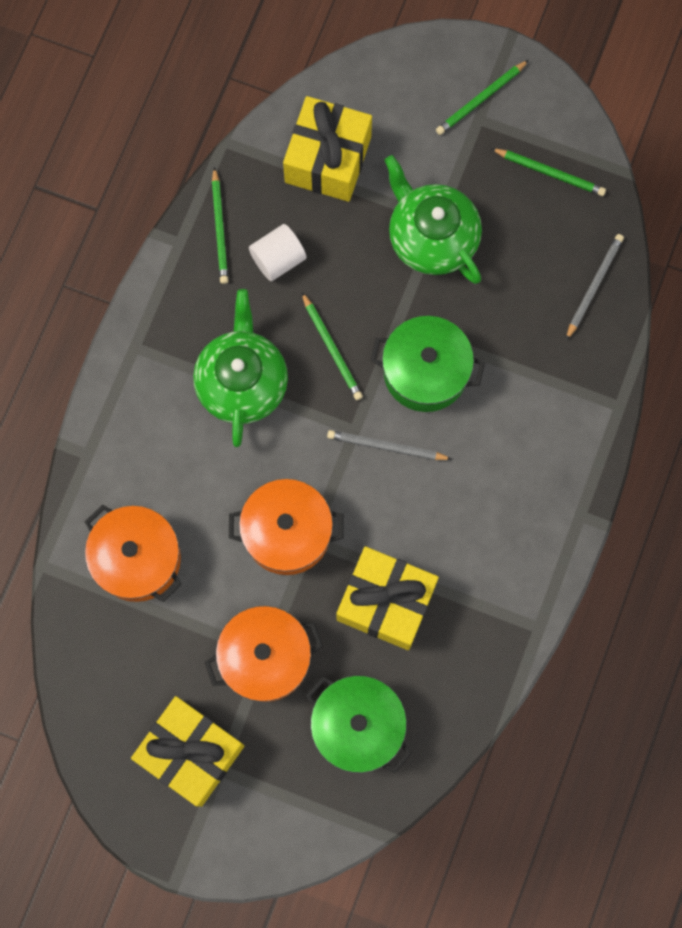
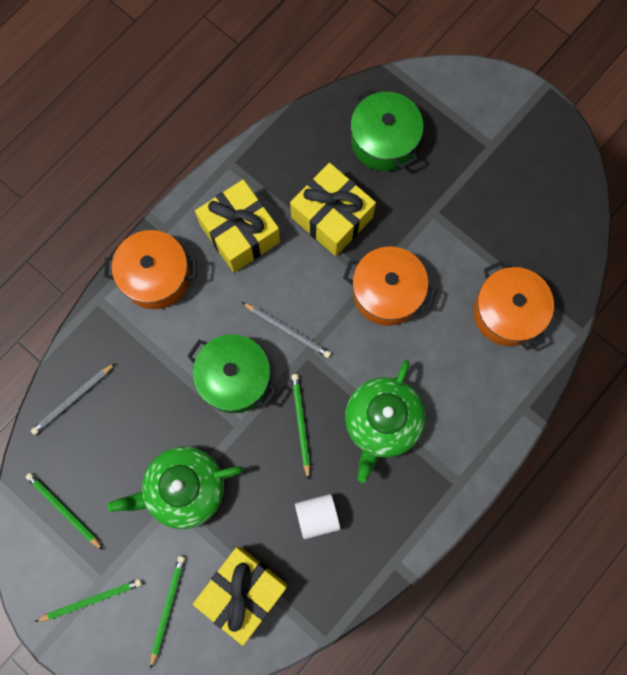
camera: 160 degrees left, 0 degrees up
yellow gift [131,696,244,807] -> yellow gift moved to [195,180,280,273]
orange pot [205,606,323,702] -> orange pot moved to [104,230,197,309]
green pencil [212,167,228,284] -> green pencil moved to [150,556,185,669]
green teapot [385,155,482,284] -> green teapot turned 90 degrees clockwise [107,446,244,529]

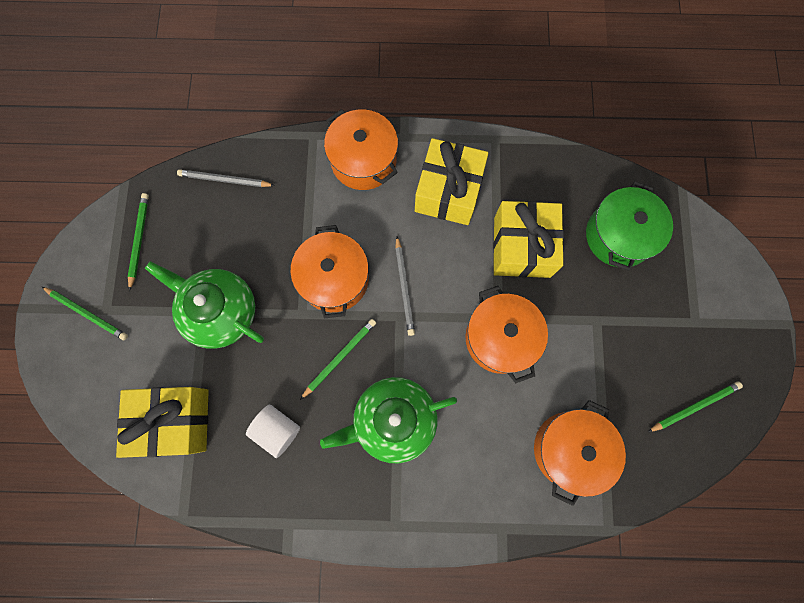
camera: 50 degrees right, 0 degrees up
green pencil [150,556,185,669] -> green pencil moved to [648,382,743,432]
green pot [187,334,277,413] -> orange pot [290,225,369,318]

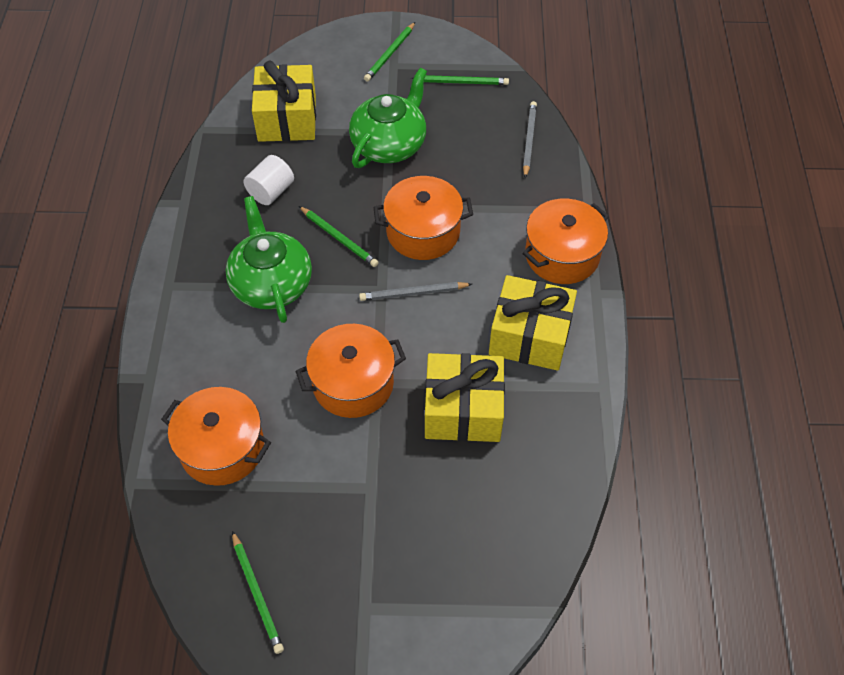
camera: 90 degrees right, 20 degrees down
green pot [586,181,673,271] -> none

